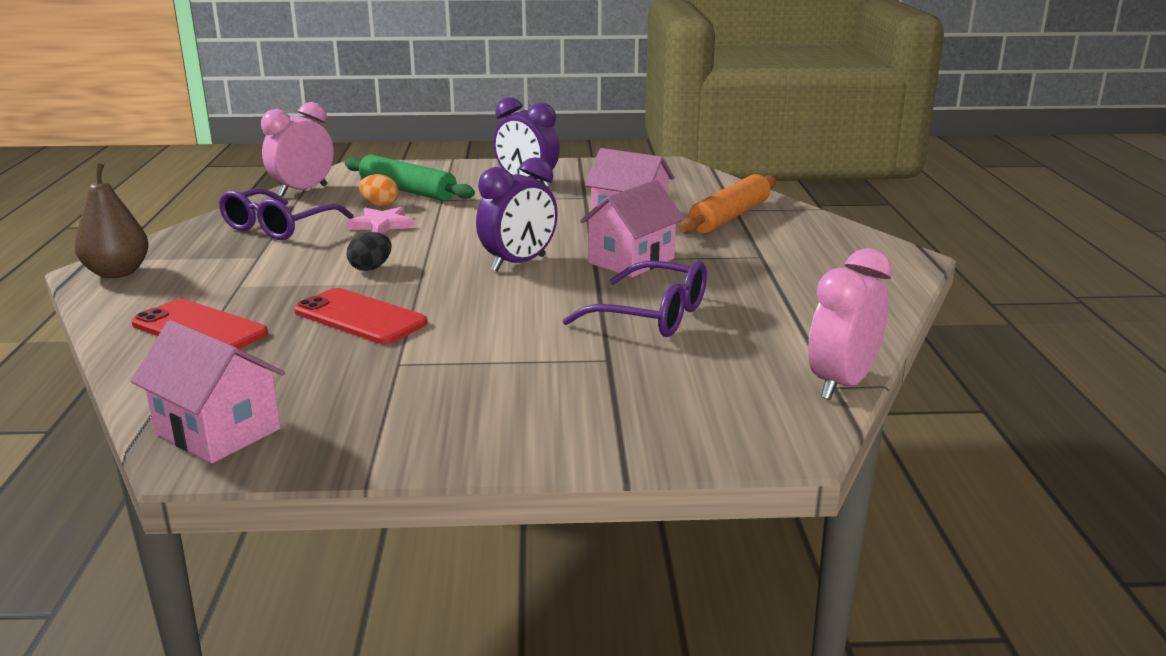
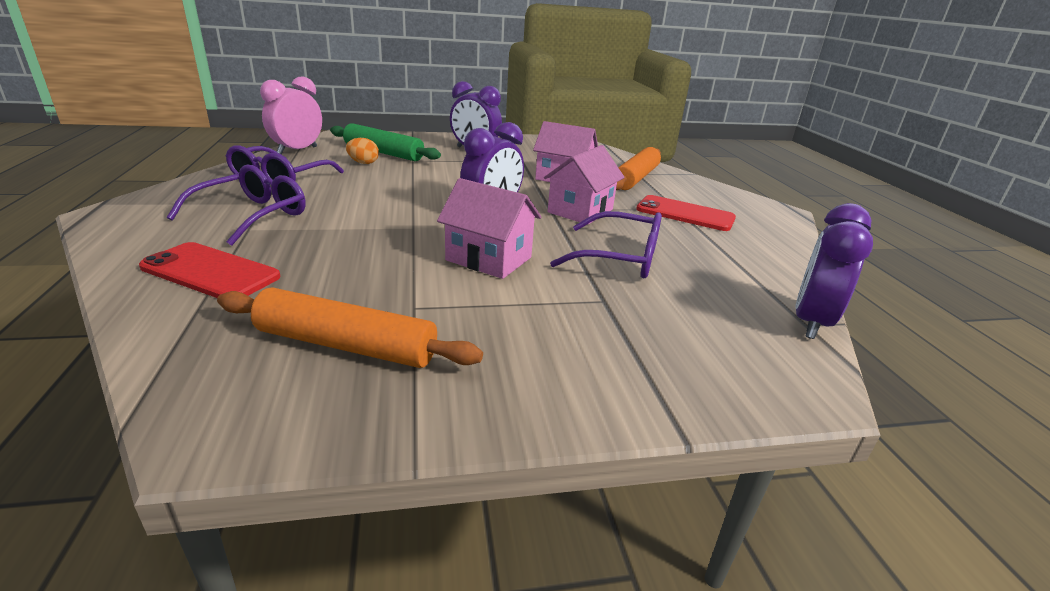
camera: 10 degrees left, 5 degrees up
brown pear [74,163,149,278] -> none
pink house [131,320,285,463] -> pink house moved to [437,178,541,279]
red phone [294,288,427,344] -> red phone moved to [636,195,736,231]
pink star [346,207,415,234] -> none
black egg [347,232,392,271] -> none
pink clock [808,248,892,400] -> purple clock [795,203,873,339]
none -> purple glasses [167,165,306,246]
none -> orange rolling pin [217,287,483,368]

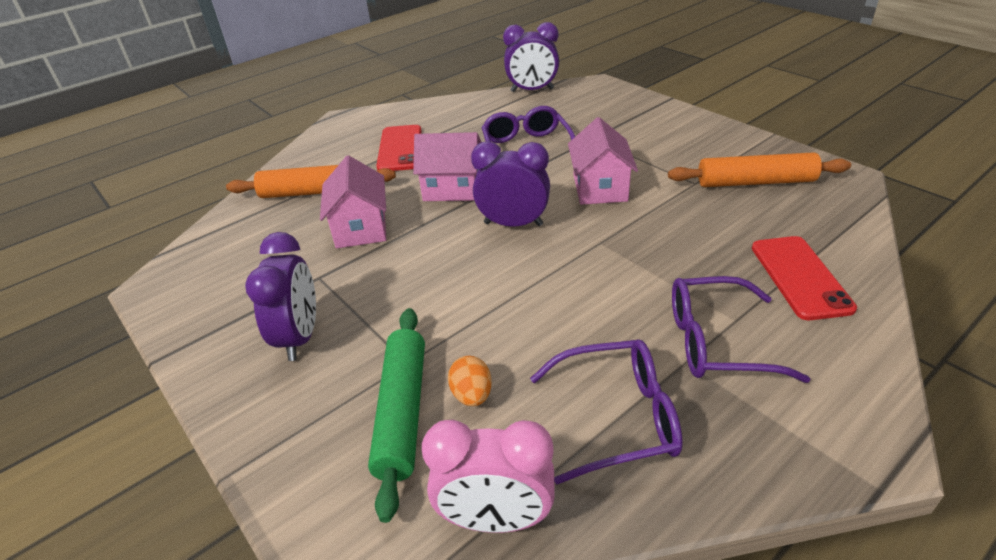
camera: 115 degrees left, 10 degrees up
orange rolling pin [217,287,483,368] -> orange rolling pin turned 75 degrees counterclockwise [668,152,851,187]

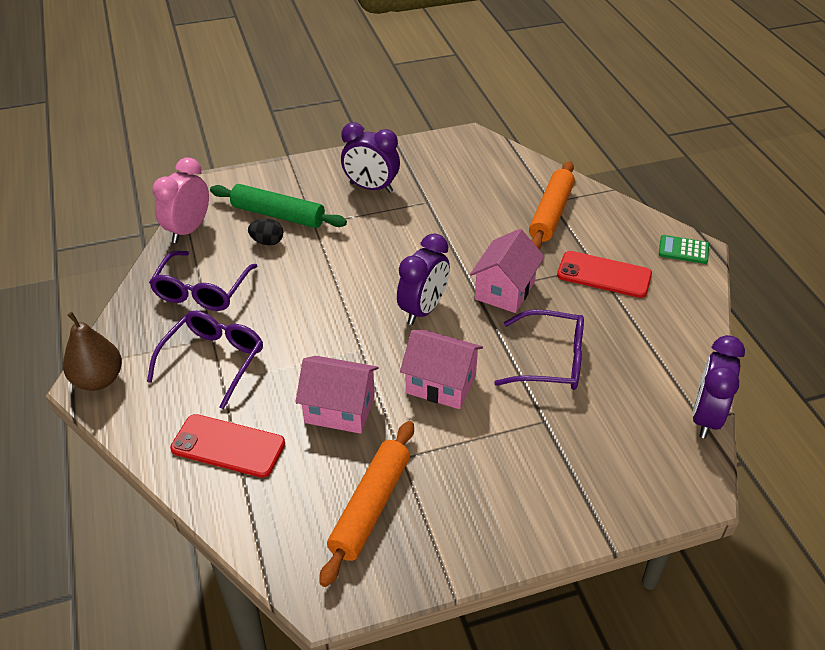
camera: 110 degrees right, 5 degrees up
pink house [320,155,386,248] -> pink house moved to [295,356,379,434]
orange egg [448,356,492,406] -> black egg [248,219,283,245]
none -> brown pear [63,312,122,391]
none -> green calculator [659,235,709,264]

